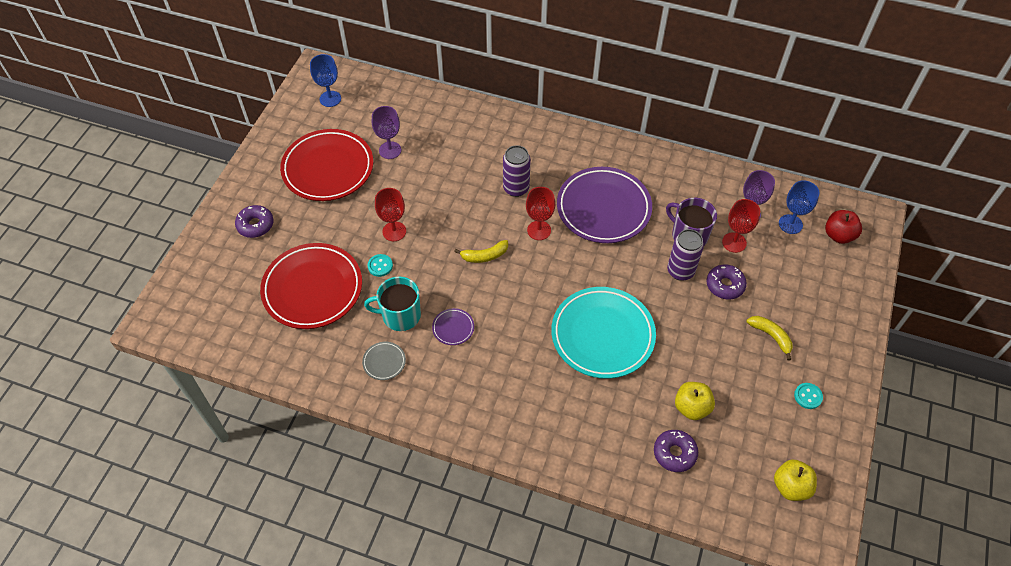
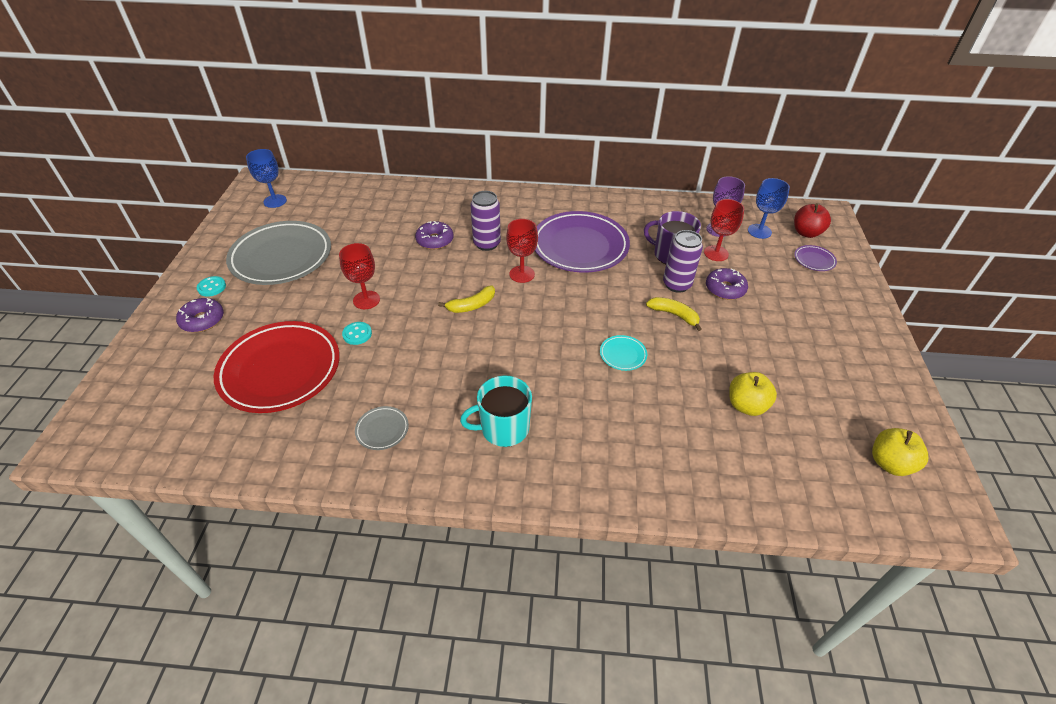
camera: 15 degrees left, 10 degrees down
red plate [280,129,373,201] -> grey plate [226,221,331,285]
turquoise mug [364,277,421,331] -> turquoise mug moved to [460,376,532,447]
purple goblet [372,106,401,159] -> none
purple plate [432,308,474,345] -> purple plate moved to [794,245,837,271]
turquoise plate [551,287,656,379] -> turquoise plate [600,335,647,371], size x0.41
purple donut [654,430,698,472] -> purple donut moved to [415,221,454,250]
yellow banana [747,316,793,360] -> yellow banana moved to [646,297,702,331]
turquoise button [794,383,823,409] -> turquoise button moved to [197,276,226,297]

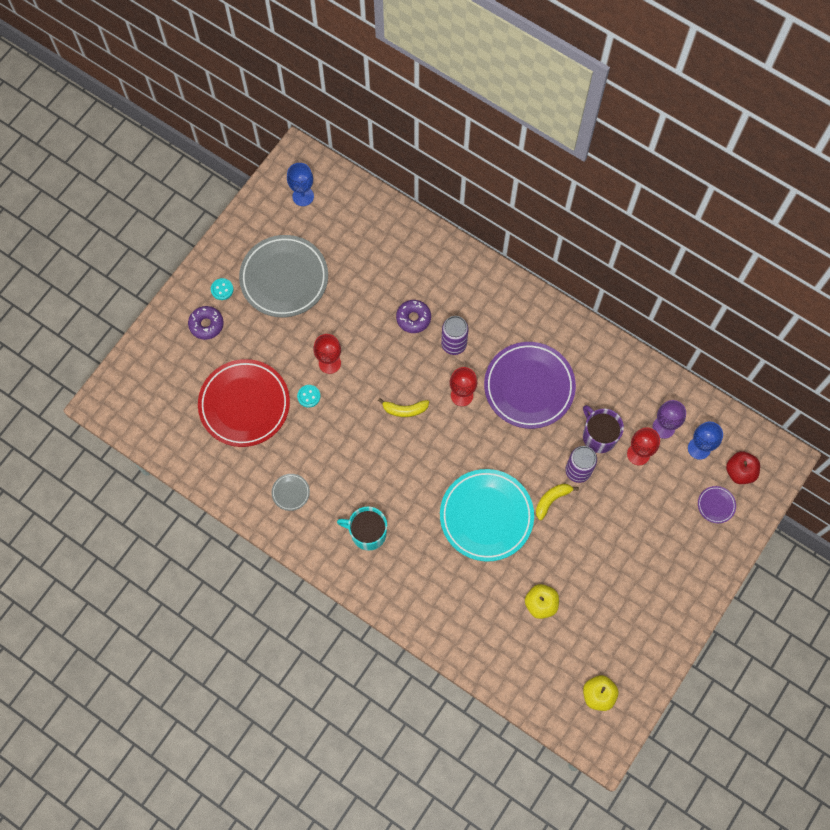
camera: 30 degrees right, 25 degrees up
turquoise plate [600,335,647,371] -> turquoise plate [440,469,534,562], size x2.45
yellow banana [646,297,702,331] -> yellow banana turned 105 degrees counterclockwise [536,484,579,520]
purple donut [706,268,748,300] -> none

